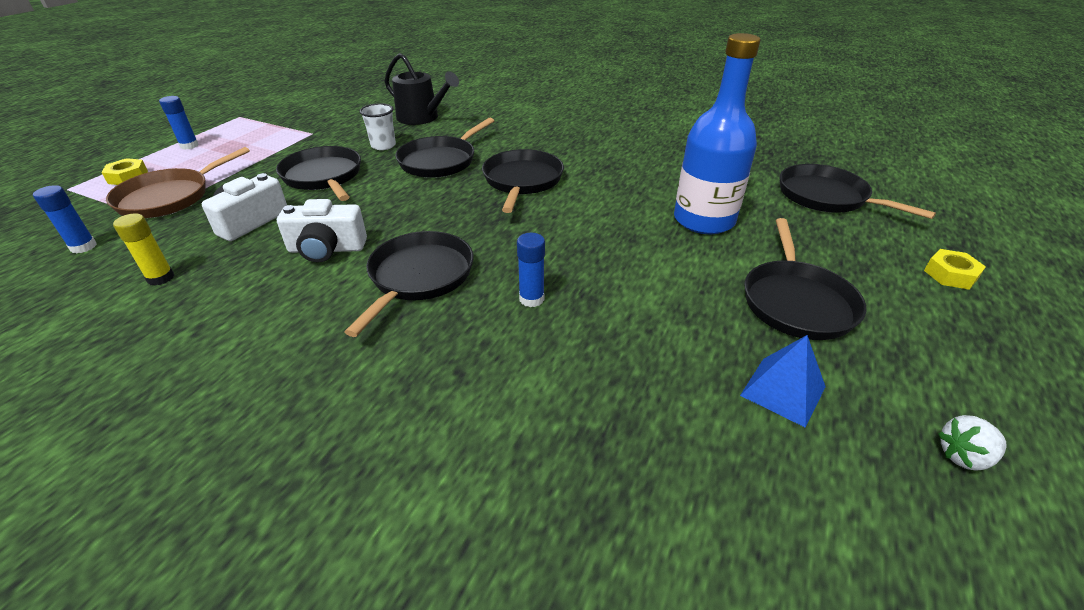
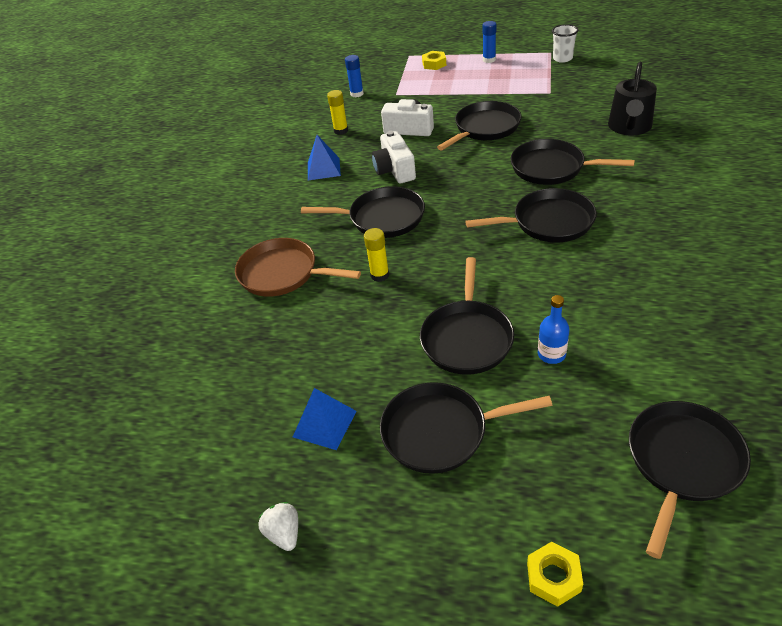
camera: 80 degrees right, 5 degrees up
brown pan [106,147,250,218] -> brown pan moved to [235,238,361,297]
white cup [360,103,396,150] -> white cup moved to [552,24,578,63]
blue glue stick [517,233,545,307] -> yellow glue stick [364,228,389,282]
blue bottle [674,33,760,234] -> blue bottle [538,295,569,364], size x0.44
none -> blue pyramid [308,135,341,180]
none -> black pan [420,257,514,375]

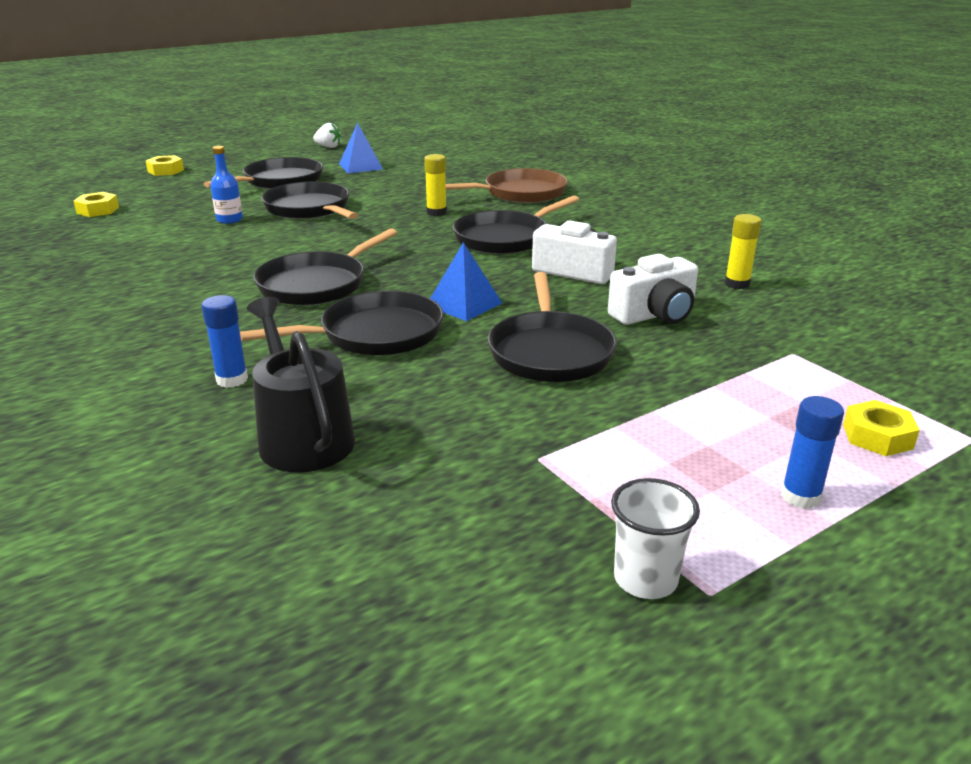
camera: 130 degrees right, 15 degrees down
blue pyramid [308,135,341,180] -> blue pyramid moved to [430,242,502,321]
blue glue stick [345,55,364,97] -> blue glue stick moved to [202,295,248,388]
black pan [629,401,751,559] -> yellow nut [73,192,119,217]

